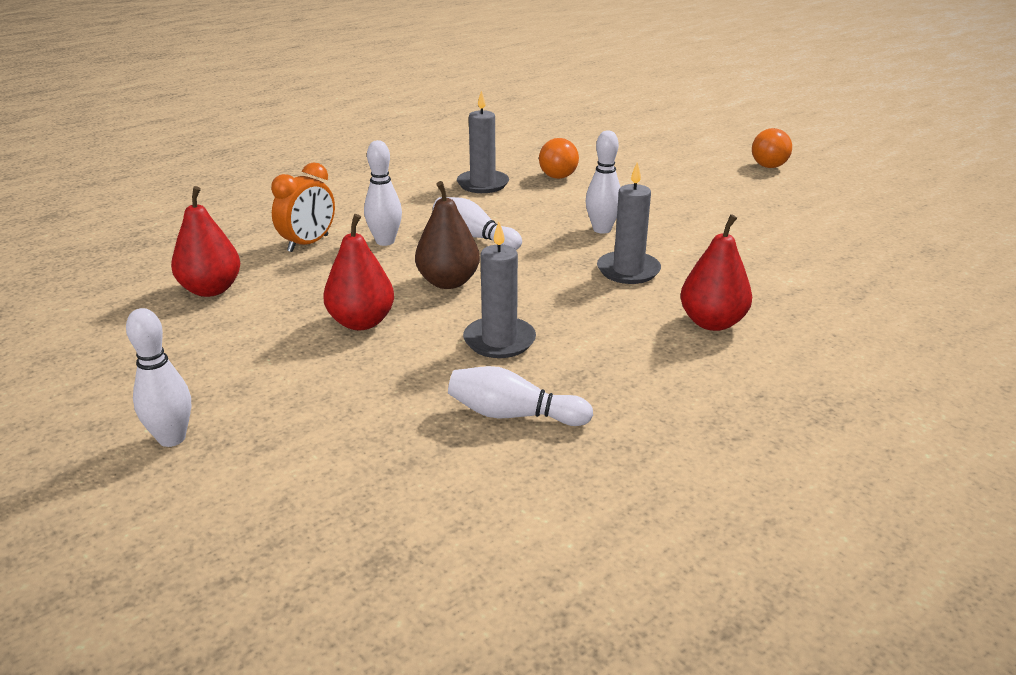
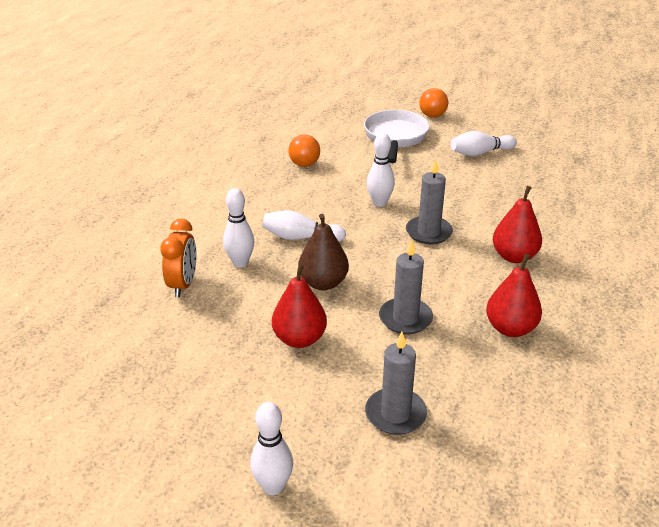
camera: 30 degrees left, 5 degrees up
red pear [171,186,240,297] -> red pear moved to [486,253,542,337]
white bowling pin [448,366,593,426] -> white bowling pin moved to [451,131,517,156]
grey candle [457,90,509,193] -> grey candle moved to [365,332,427,435]
none -> white pan [364,110,430,163]

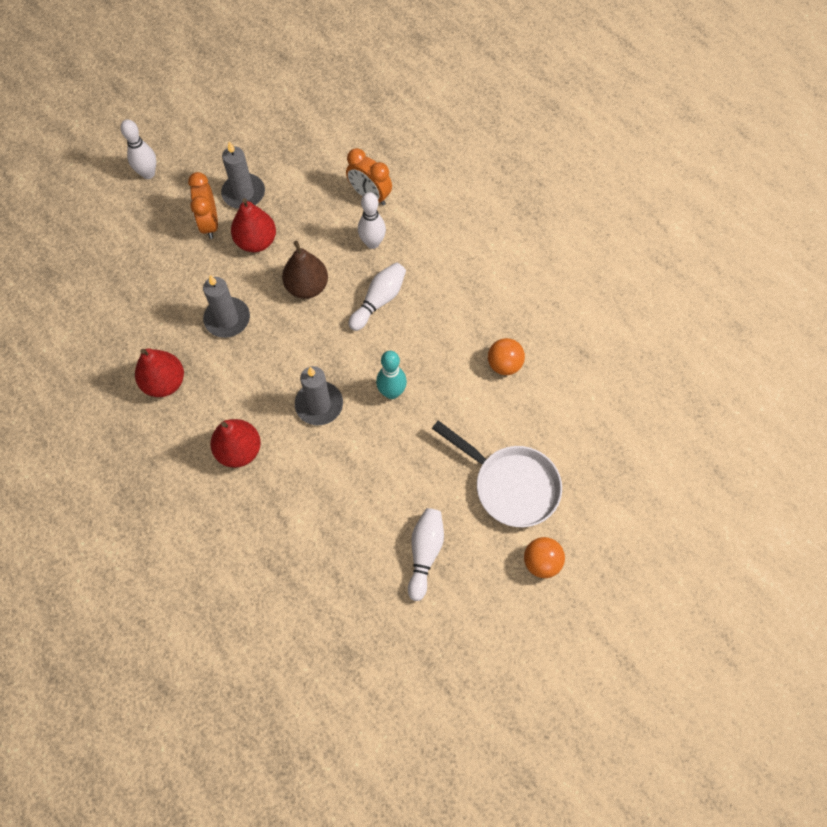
camera: 120 degrees right, 30 degrees up
grey candle [365,332,427,435] -> grey candle moved to [221,141,265,209]
white bowling pin [367,133,395,207] -> turquoise bowling pin [376,351,407,399]
none -> orange clock [188,172,218,239]

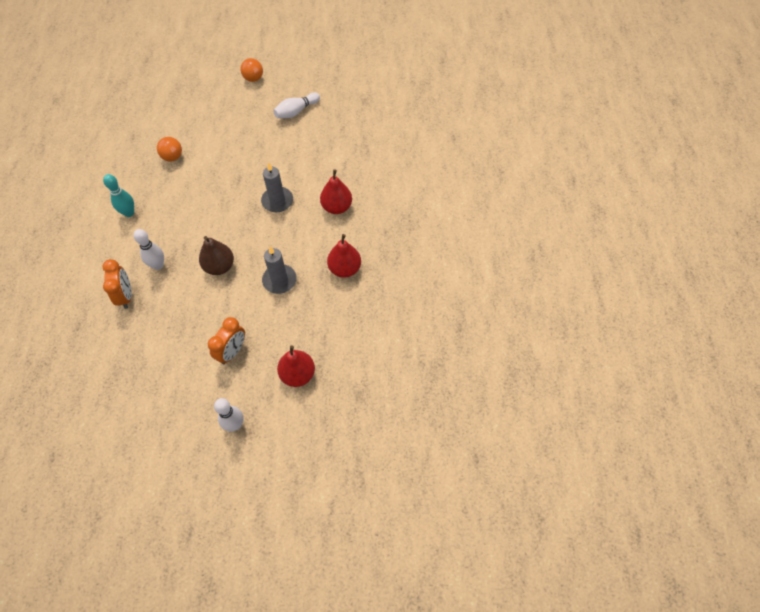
camera: 140 degrees left, 5 degrees down
grey candle [221,141,265,209] -> none
red pear [231,198,276,252] -> red pear moved to [277,346,315,387]
white bowling pin [349,262,406,331] -> none
turquoise bowling pin [376,351,407,399] -> turquoise bowling pin moved to [103,174,134,217]
white pan [432,420,562,527] -> none

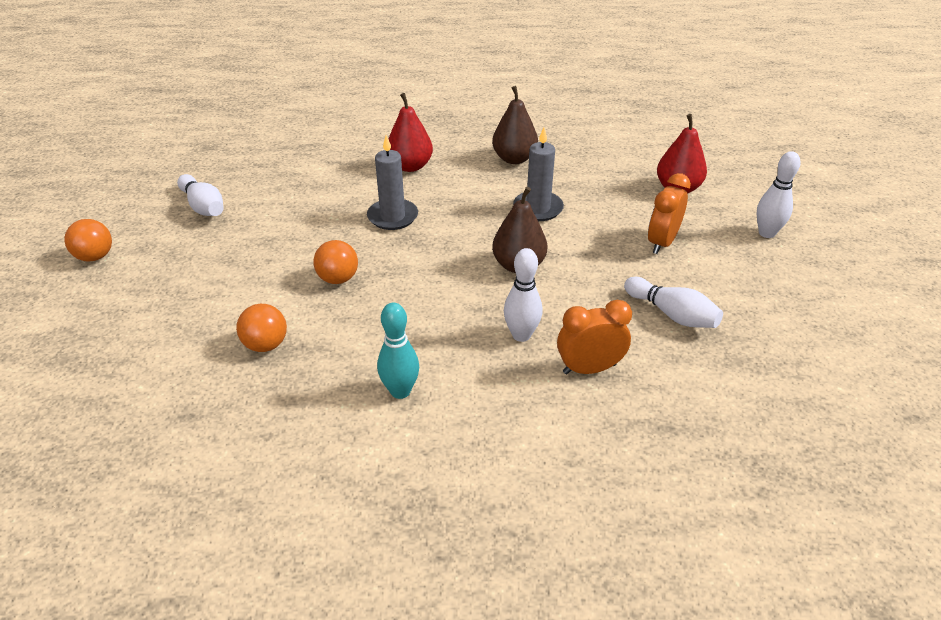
camera: 90 degrees left, 20 degrees down
orange clock [208,317,245,364] -> orange clock turned 90 degrees counterclockwise [648,173,691,254]
red pear [327,234,361,278] -> brown pear [492,86,538,164]
none -> orange ball [313,240,358,284]
none -> white bowling pin [624,277,723,328]

